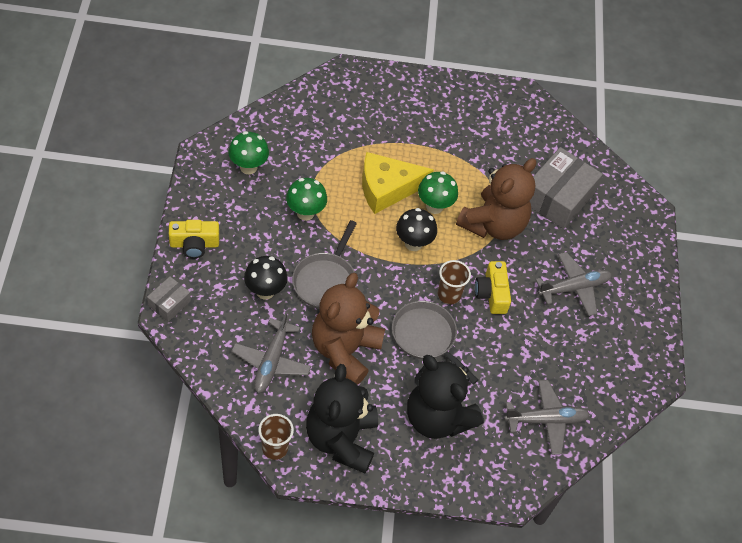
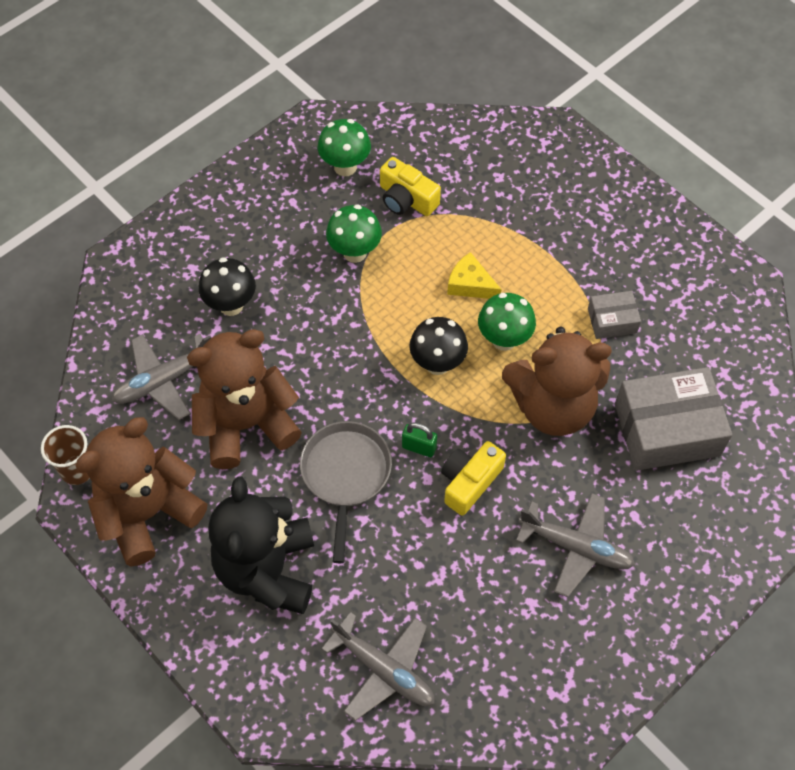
camera: 50 degrees right, 5 degrees up
grey box [147,276,191,322] -> grey box moved to [588,291,641,339]
yellow camera [169,220,219,258] -> yellow camera moved to [380,157,441,216]
grey pan [292,220,357,309] -> none
black teddy bear [306,364,378,474] -> brown teddy bear [75,417,207,566]
yellow cheese [362,152,434,214] -> yellow cheese [447,252,501,299], size x0.55
brown cup [438,260,471,304] -> green padlock [402,423,437,458]

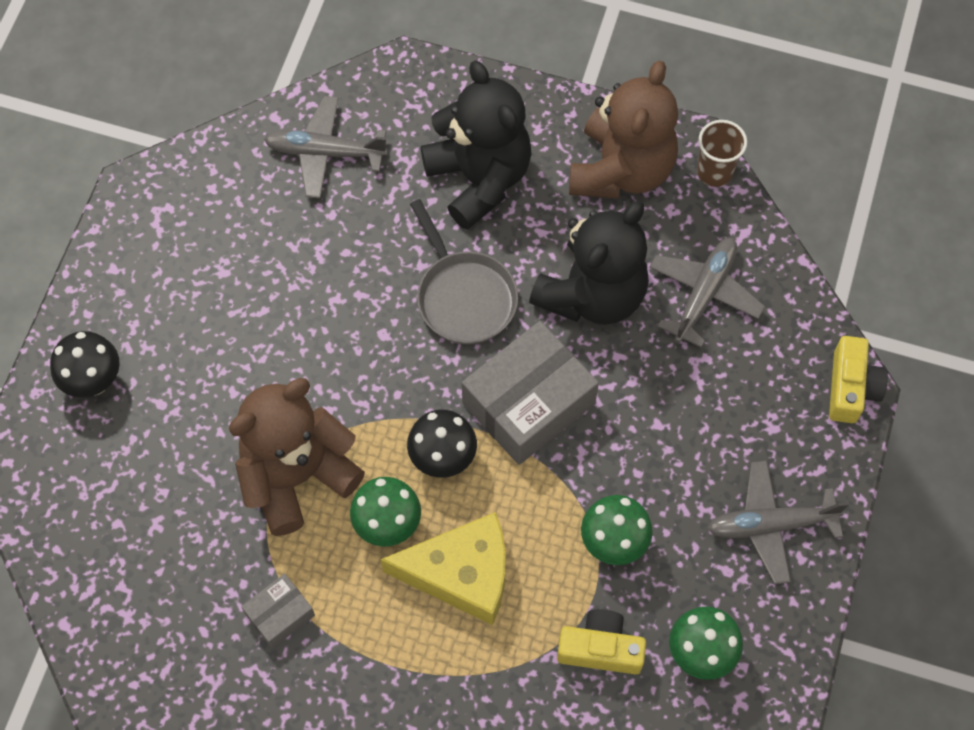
camera: 150 degrees right, 5 degrees up
brown teddy bear [187,329,302,469] -> black teddy bear [529,201,649,325]
black mushroom [199,257,256,316] -> black mushroom moved to [50,331,120,398]
green padlock [402,423,437,458] -> none
yellow camera [441,441,506,516] -> yellow camera moved to [829,336,888,423]
yellow cheese [447,252,501,299] -> yellow cheese [380,512,506,625], size x1.83
grey plane [516,493,635,597] -> grey plane moved to [707,460,849,584]
grey box [615,367,732,471] -> grey box moved to [462,321,599,465]

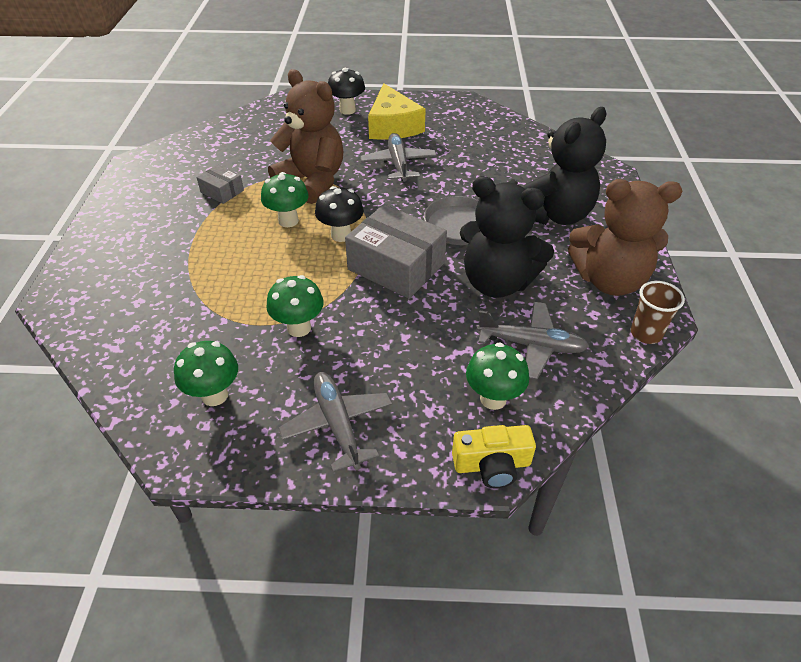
camera: 75 degrees right, 20 degrees down
grey plane [264,96,388,198] -> grey plane moved to [360,133,437,181]
yellow cheese [380,512,506,625] -> yellow cheese moved to [368,83,426,140]
yellow camera [557,609,646,674] -> none
none -> green mushroom [466,342,529,410]

